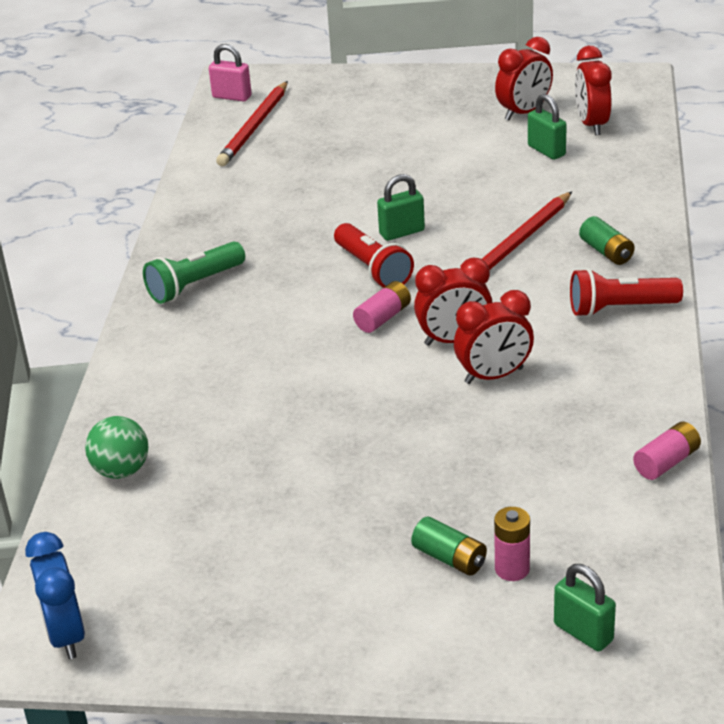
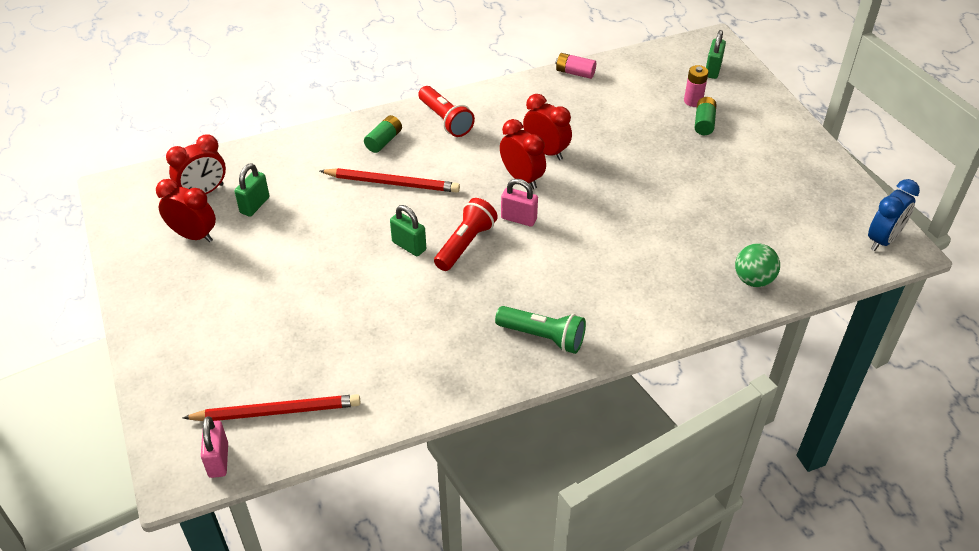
camera: 120 degrees left, 10 degrees up
pink battery [353,281,411,333] -> pink padlock [501,179,538,226]

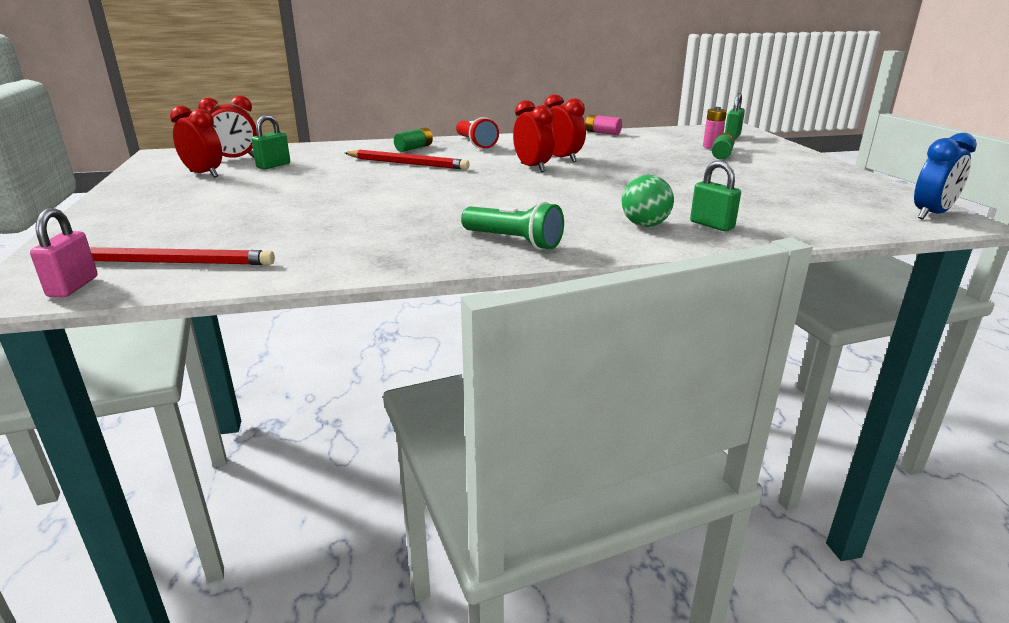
camera: 10 degrees right, 20 degrees down
green padlock [390,205,426,256] -> green padlock moved to [690,160,741,231]
red flashlight [434,198,498,271] -> none
pink padlock [501,179,538,226] -> none
green ball [735,244,780,287] -> green ball moved to [622,175,674,227]

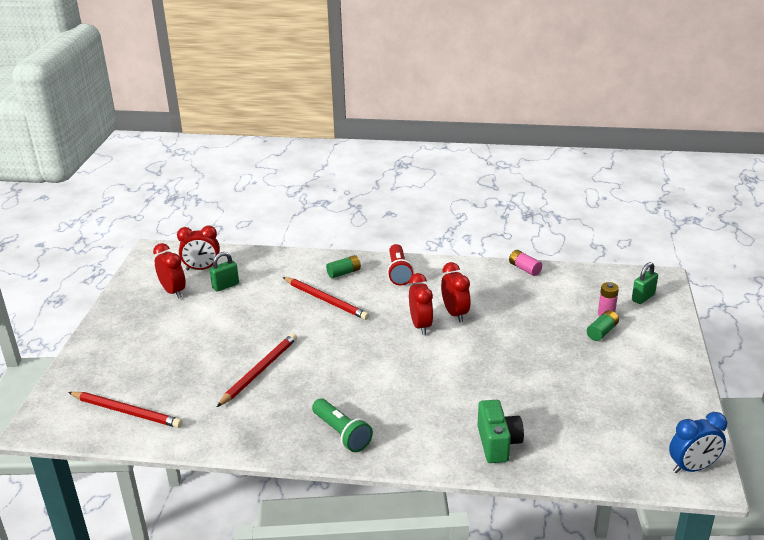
camera: 20 degrees right, 5 degrees up
pink padlock [30,208,97,297] -> none
green ball [622,175,674,227] -> none
green padlock [690,160,741,231] -> green camera [477,400,524,463]
none -> red pencil [217,333,297,407]

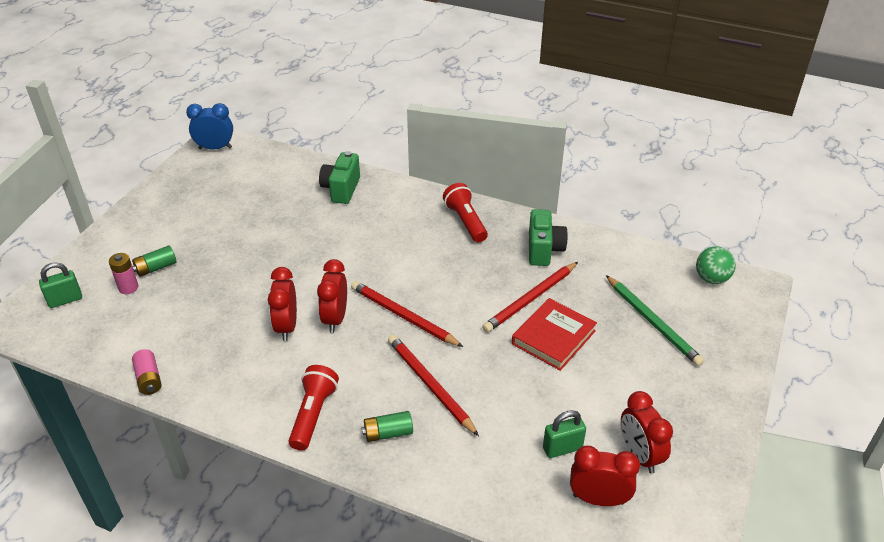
camera: 165 degrees left, 10 degrees up
red pencil [68,392,183,428] -> red pencil moved to [351,281,463,347]
green flashlight [312,398,373,452] -> red flashlight [443,183,488,242]
none -> red book [512,298,597,371]
none -> green camera [529,209,568,266]
none -> green pencil [606,275,704,366]
none -> green ball [696,246,736,284]

